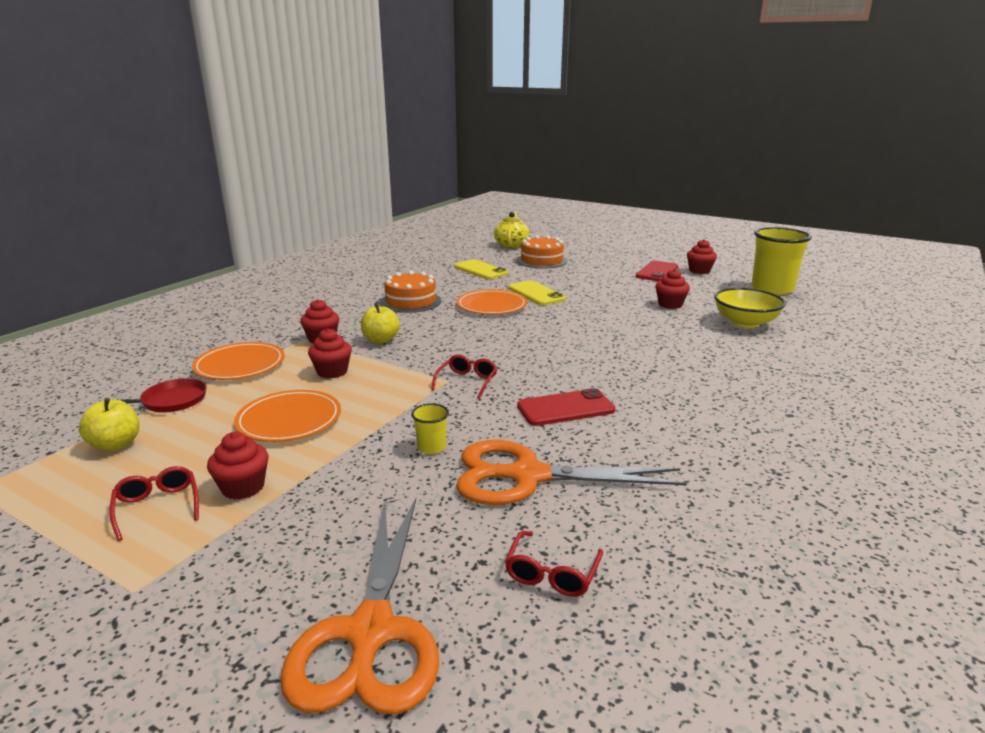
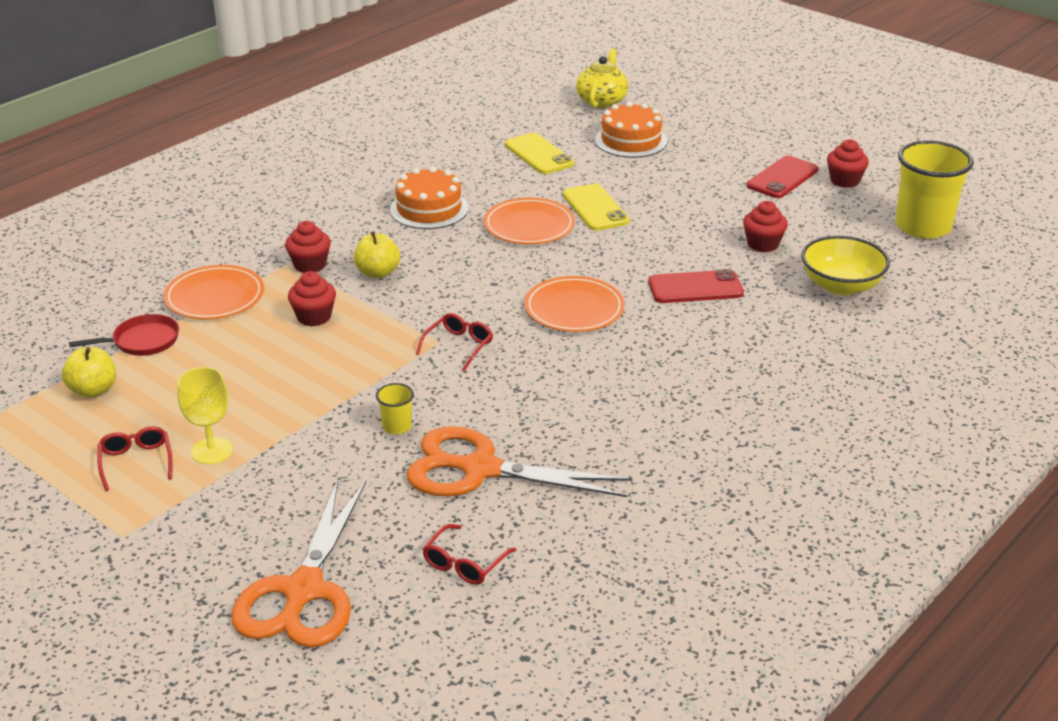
camera: 10 degrees right, 10 degrees up
red cupcake [207,432,268,500] -> yellow goblet [177,367,233,464]
orange plate [234,390,341,442] -> orange plate moved to [524,276,625,332]
red phone [517,388,615,426] -> red phone moved to [648,269,744,303]

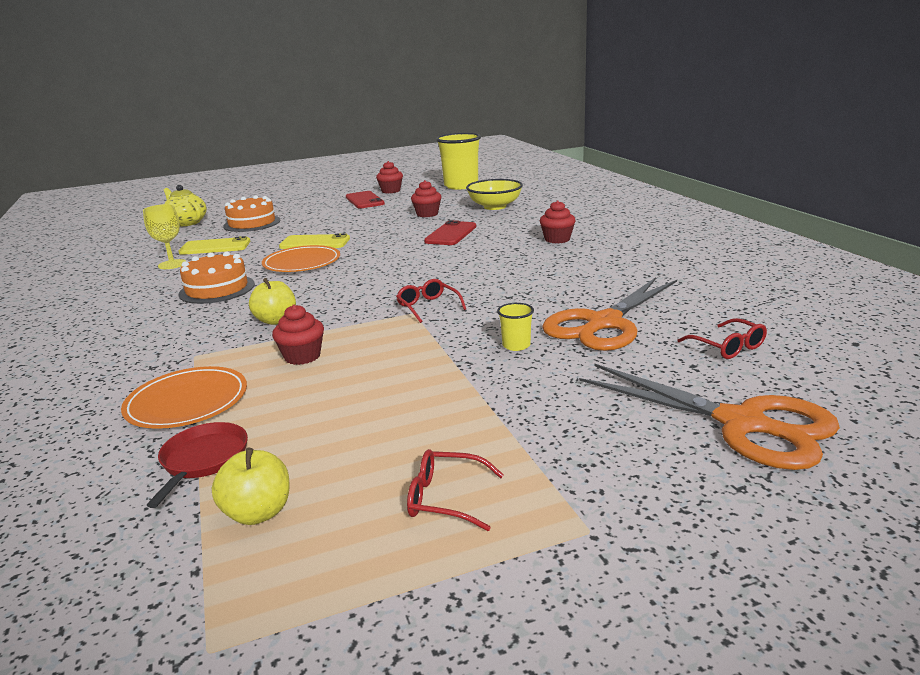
camera: 60 degrees left, 10 degrees down
yellow goblet [177,367,233,464] -> yellow goblet moved to [143,204,186,269]
red cupcake [285,221,331,273] -> red cupcake moved to [540,200,576,243]
orange plate [524,276,625,332] -> none

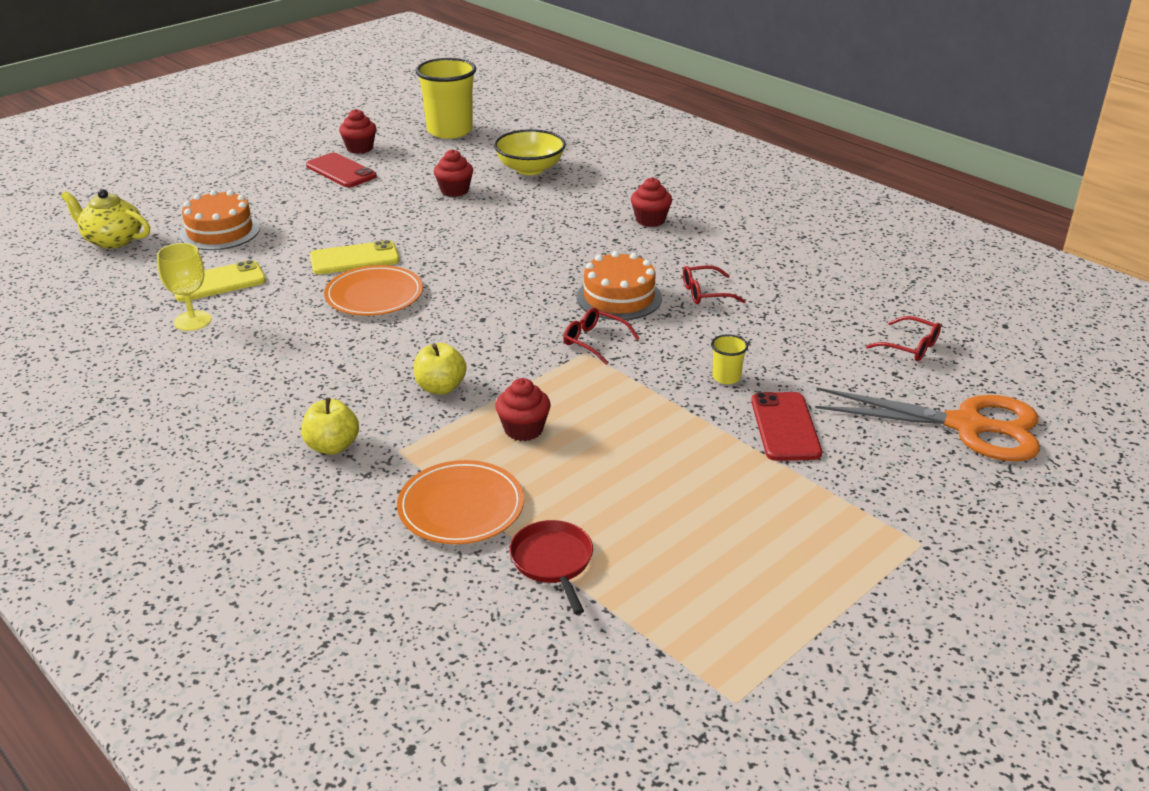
camera: 25 degrees left, 10 degrees up
orange cake [178,251,255,304] -> orange cake moved to [576,251,662,320]
yellow apple [212,448,289,525] -> yellow apple moved to [301,398,359,455]
red glasses [407,449,504,531] -> red glasses moved to [683,265,746,304]
red phone [424,220,476,245] -> red phone moved to [751,392,822,461]
orange scissors [542,278,677,351] -> none

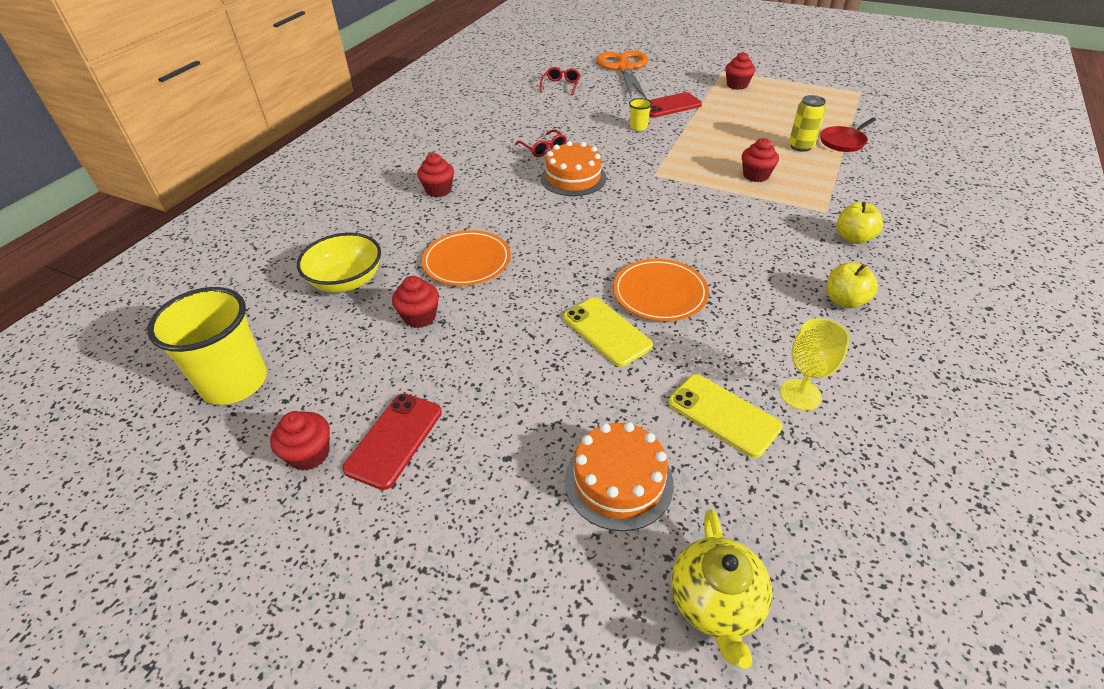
camera: 110 degrees left, 10 degrees up
orange plate [397,460,524,544] -> orange plate moved to [422,230,511,286]
yellow apple [414,343,467,395] -> yellow apple moved to [826,263,878,308]
red glasses [563,308,639,365] -> none
none -> red cupcake [725,52,755,90]
none -> yellow can [789,95,826,152]

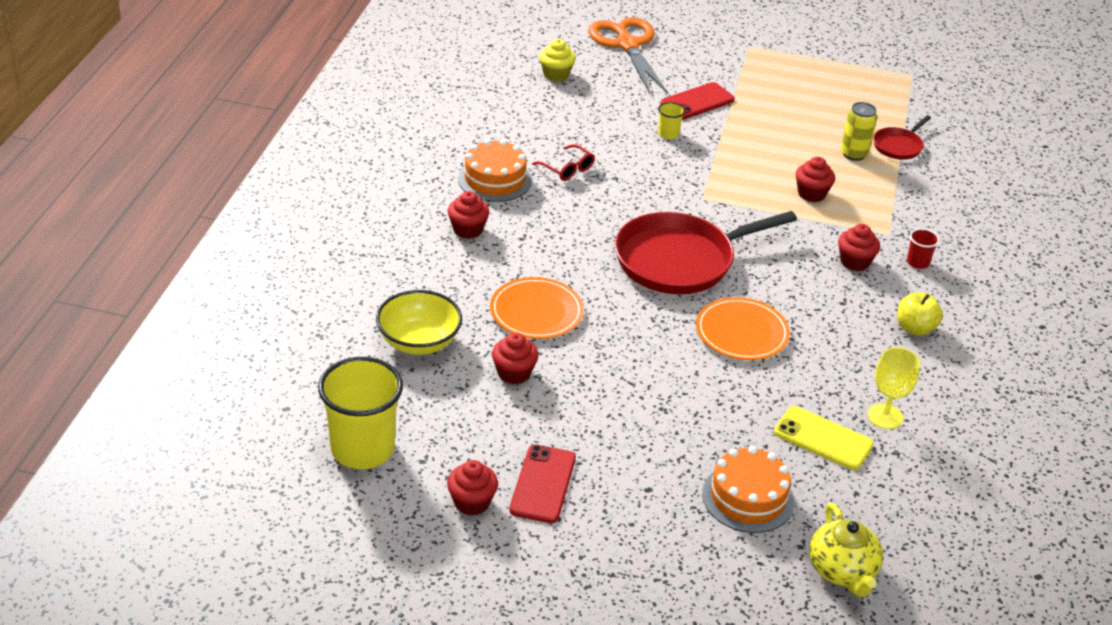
camera: 15 degrees left, 5 degrees down
red glasses [540,67,581,95] -> yellow cupcake [539,39,576,81]
orange cake [541,141,606,196] -> orange cake moved to [458,139,532,202]
yellow phone [563,298,653,367] -> none
red cupcake [725,52,755,90] -> red cupcake moved to [838,224,880,271]
yellow apple [837,202,883,244] -> red cup [907,229,940,269]
none -> red pan [615,211,797,294]

